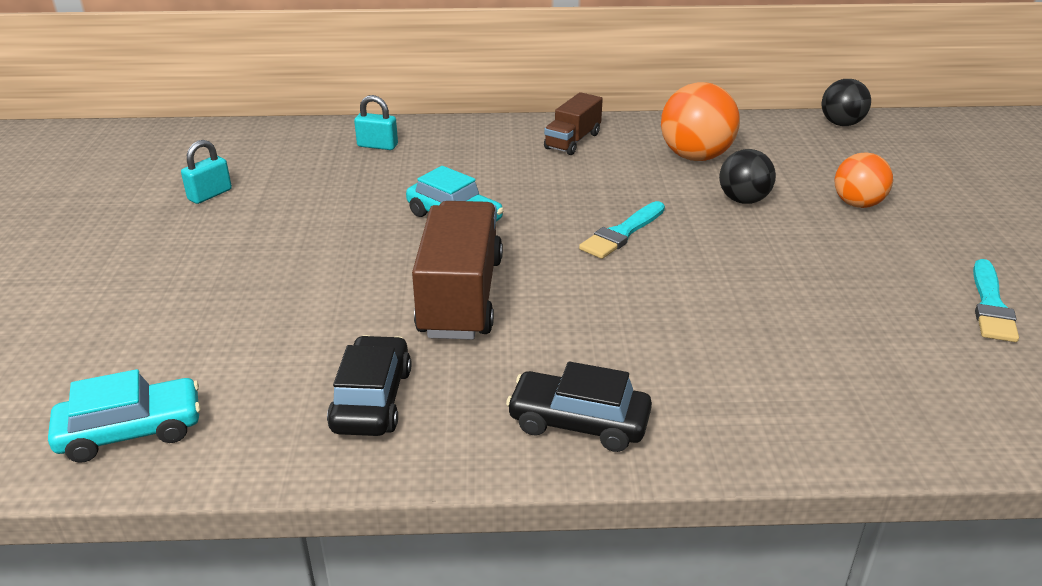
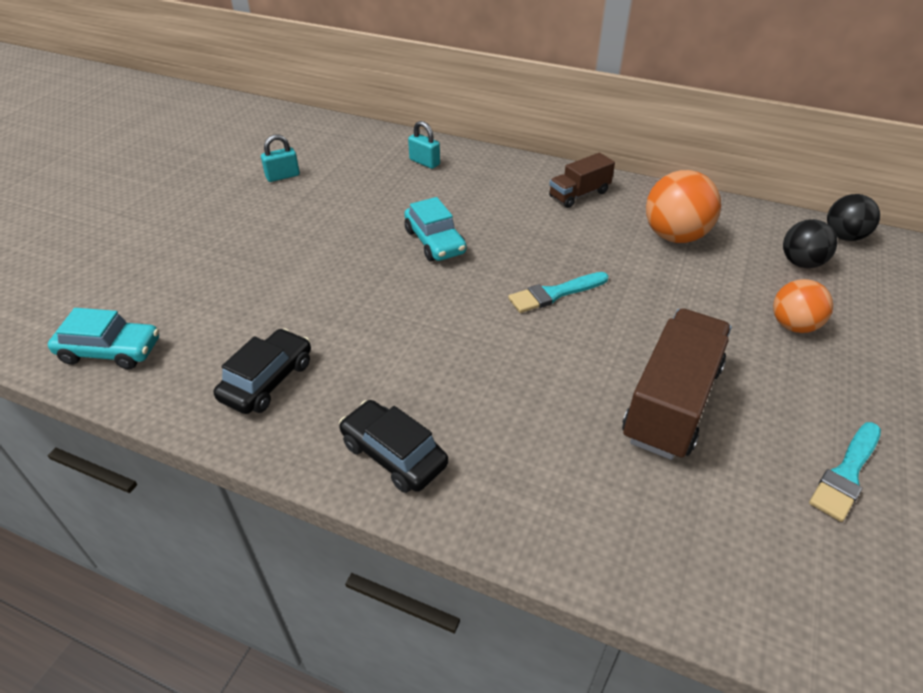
camera: 25 degrees right, 10 degrees up
brown truck [412,201,503,340] -> brown truck moved to [622,308,731,460]
black ball [719,149,776,204] -> black ball moved to [783,219,837,268]

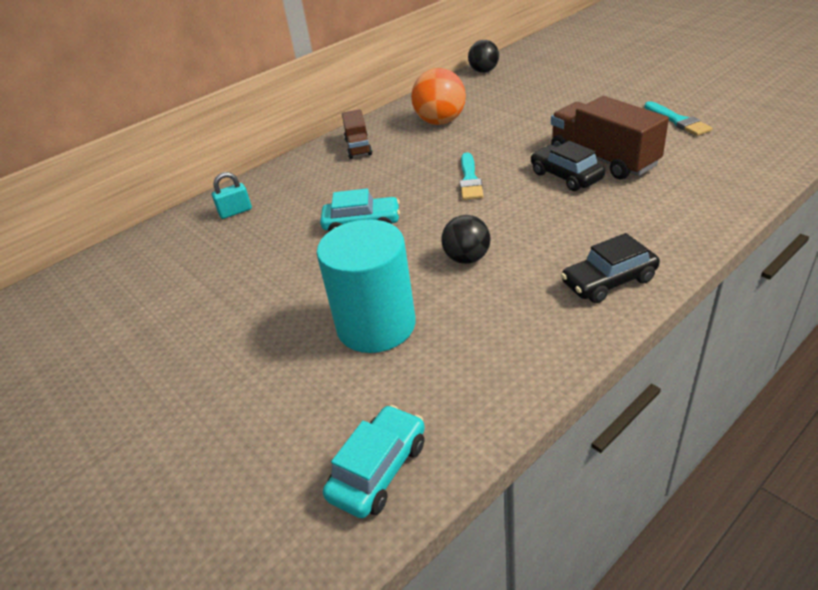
camera: 60 degrees left, 5 degrees down
black car [214,328,311,414] -> black car moved to [530,141,605,191]
turquoise padlock [261,135,300,182] -> none
orange ball [773,279,833,333] -> none
black ball [783,219,837,268] -> black ball moved to [442,215,490,264]
none -> turquoise cylinder [317,219,416,353]

